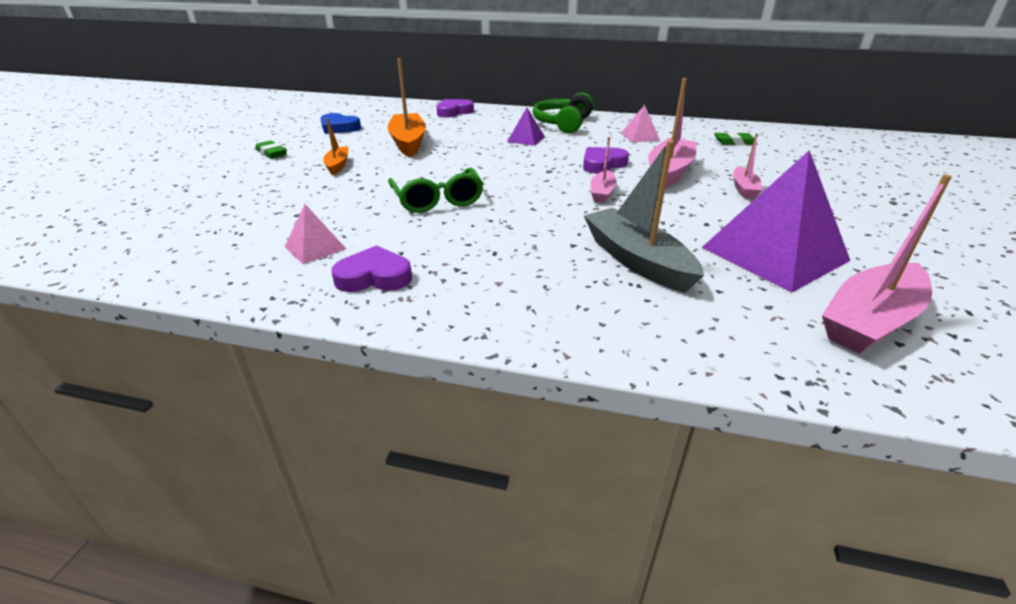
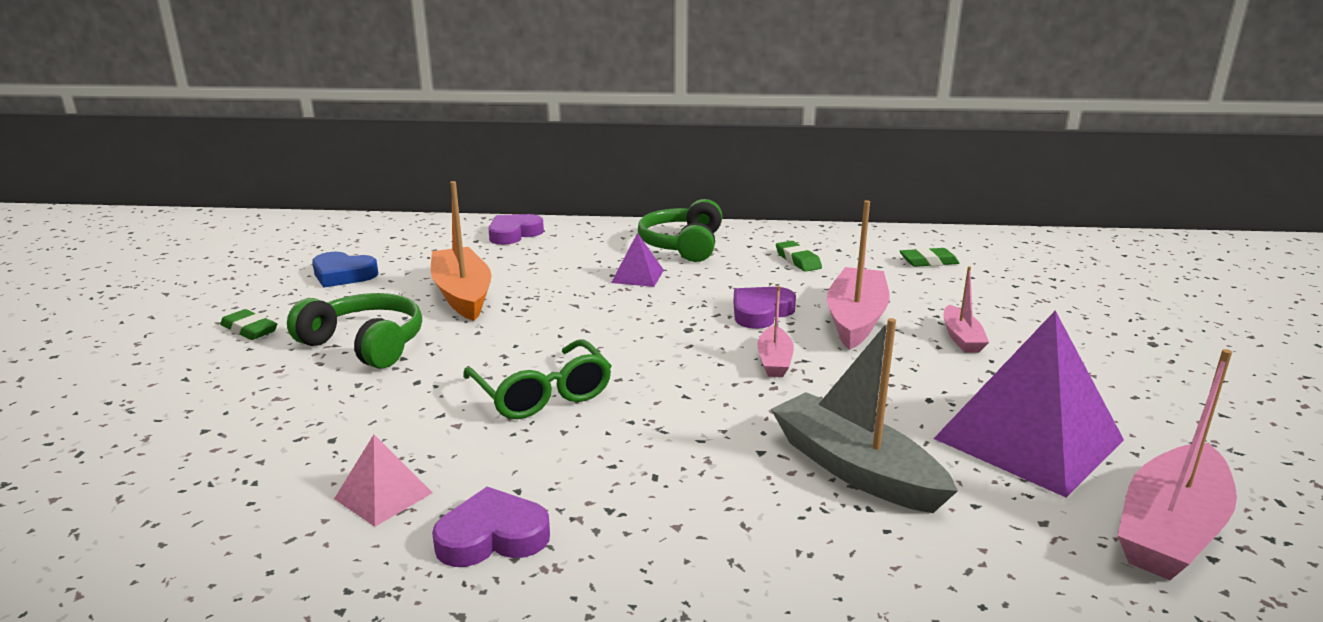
camera: 10 degrees left, 10 degrees down
orange boat [323,118,349,175] -> green headphones [287,293,422,369]
pink pyramid [621,105,660,142] -> green eraser [776,241,822,272]

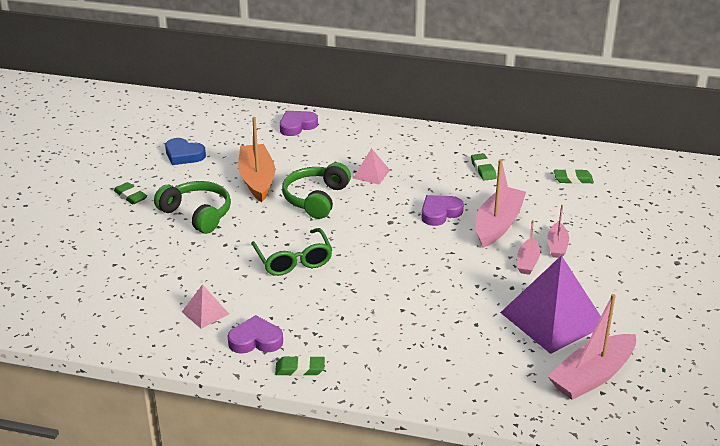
camera: 10 degrees right, 10 degrees up
purple pyramid [611,233,664,287] -> pink pyramid [352,148,390,185]
green headphones [638,199,722,262] -> green headphones moved to [282,162,351,219]
pink boat [757,286,794,377] -> pink boat moved to [517,220,540,275]
grey boat [771,318,958,513] -> none
none -> green eraser [275,355,325,376]

